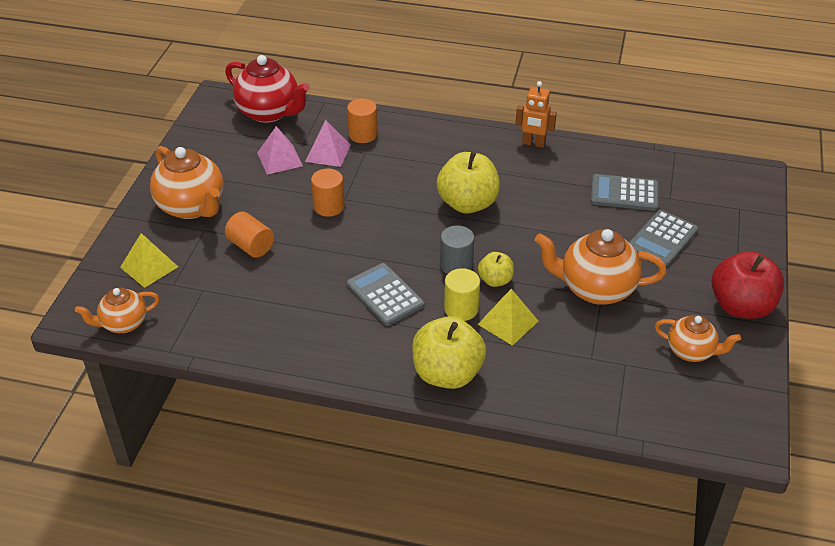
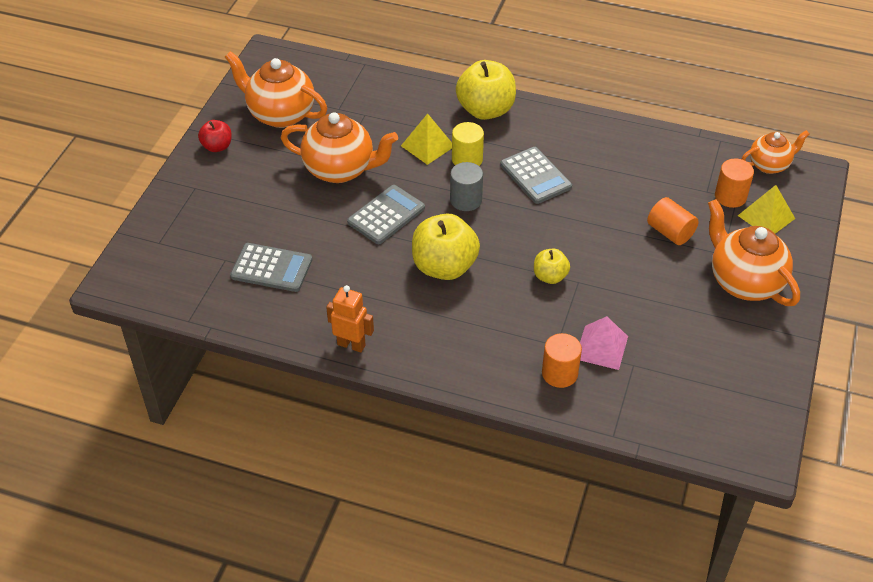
camera: 175 degrees left, 5 degrees up
red teapot [225,55,310,123] -> none
pink pyramid [257,126,303,175] -> none
orange cylinder [311,169,345,217] -> orange cylinder moved to [715,158,754,208]
yellow apple [478,252,514,287] -> yellow apple moved to [534,249,570,284]
grey calculator [629,210,698,267] -> grey calculator moved to [347,185,425,244]
orange teapot [655,315,741,362] -> orange teapot [225,51,327,128], size x1.67
red apple [711,251,784,319] -> red apple [198,120,232,152], size x0.54

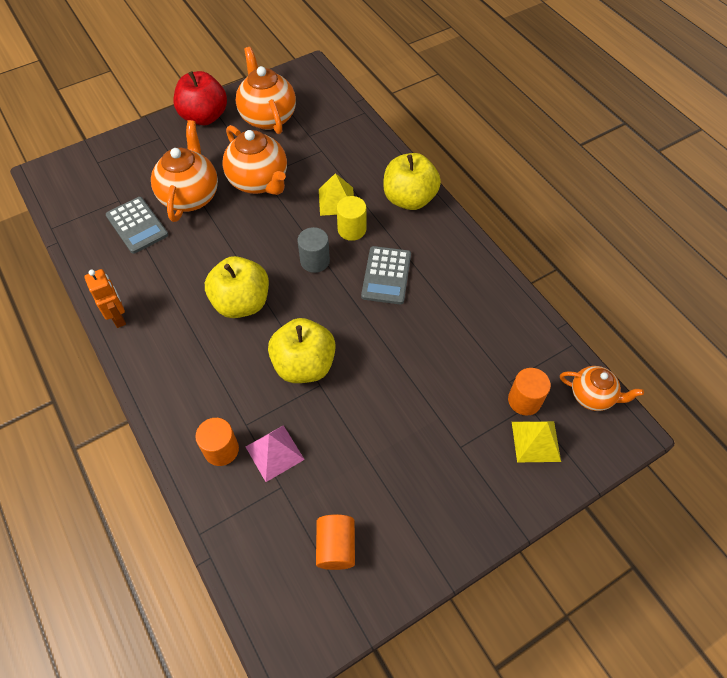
camera: 40 degrees right, 10 degrees up
red apple [198,120,232,152] -> red apple [173,71,227,125], size x1.86
grey calculator [347,185,425,244] -> none
yellow apple [534,249,570,284] -> yellow apple [268,318,336,383], size x1.86
orange cylinder [647,197,699,245] -> orange cylinder moved to [316,514,355,570]
orange teapot [708,199,800,306] -> orange teapot moved to [151,120,218,222]

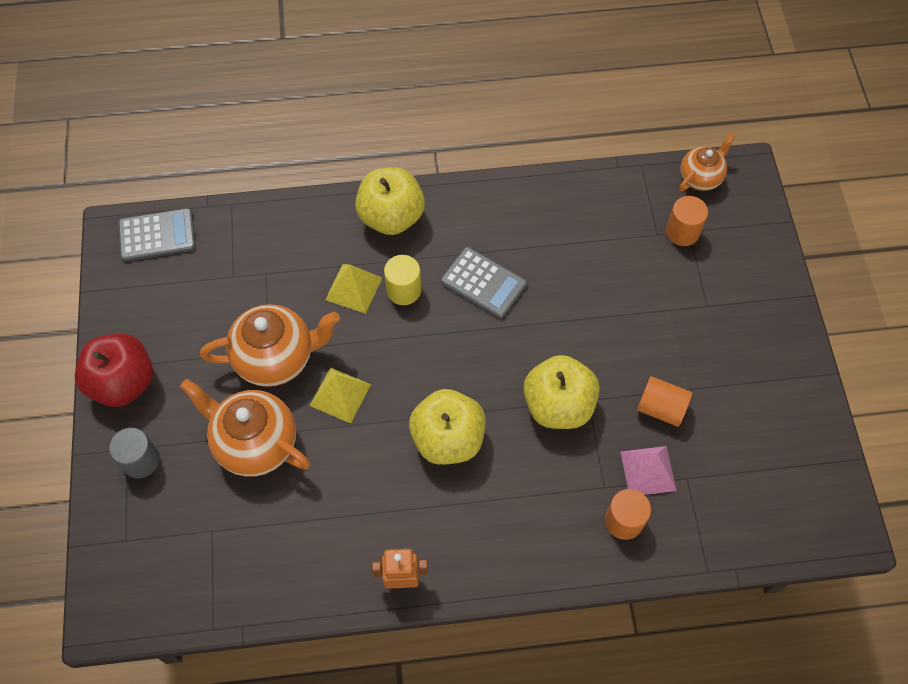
camera: 65 degrees left, 5 degrees up
grey calculator [106,197,168,254] -> grey calculator moved to [118,208,196,262]
orange teapot [236,47,296,134] -> none
grey cylinder [297,227,330,273] -> grey cylinder moved to [109,428,160,478]
orange cylinder [316,514,355,570] -> orange cylinder moved to [637,376,692,427]
yellow pyramid [512,421,561,462] -> yellow pyramid moved to [310,367,371,423]

